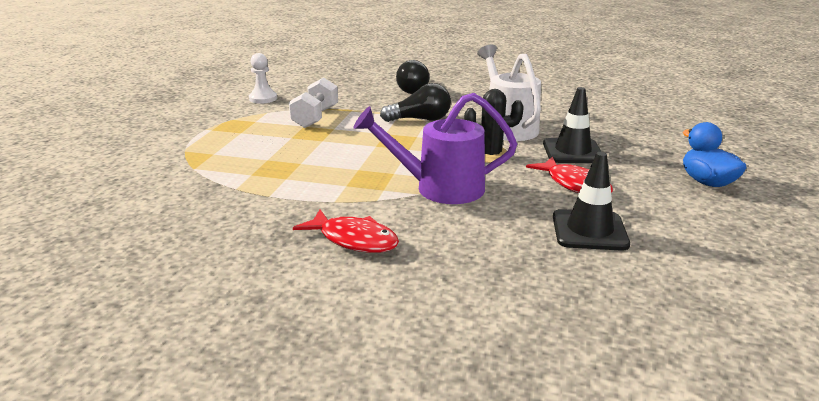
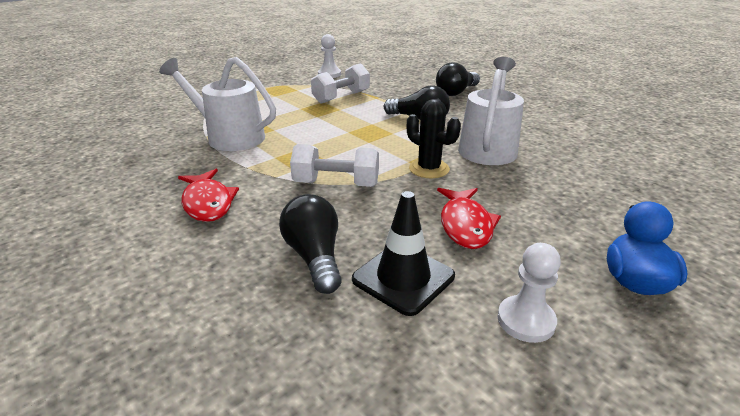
camera: 35 degrees right, 5 degrees up
purple watering can [353,93,517,204] -> white dumbbell [290,144,379,187]
black traffic cone [543,87,601,163] -> none
none -> white watering can [159,57,276,151]
none -> black light bulb [279,194,342,294]
none -> white pawn [497,243,561,343]

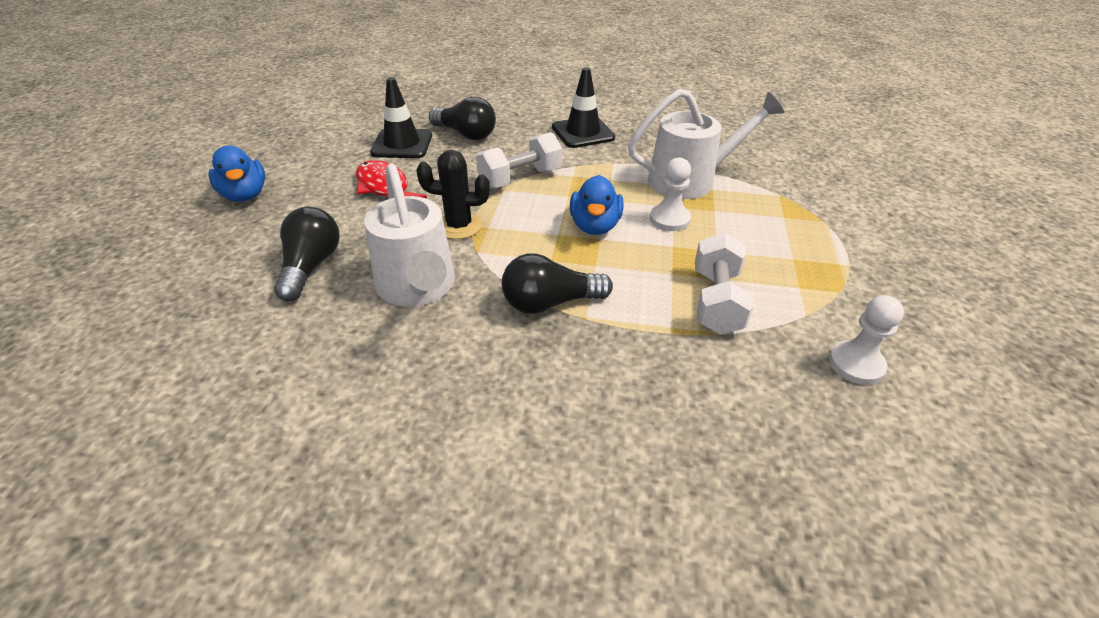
camera: 140 degrees right, 10 degrees up
red fish [178,169,239,222] -> black traffic cone [552,67,615,148]
black light bulb [436,62,480,96] -> black light bulb moved to [274,207,340,301]
white pawn [497,243,561,343] -> white pawn moved to [650,157,691,231]
none -> blue duck [570,175,624,235]

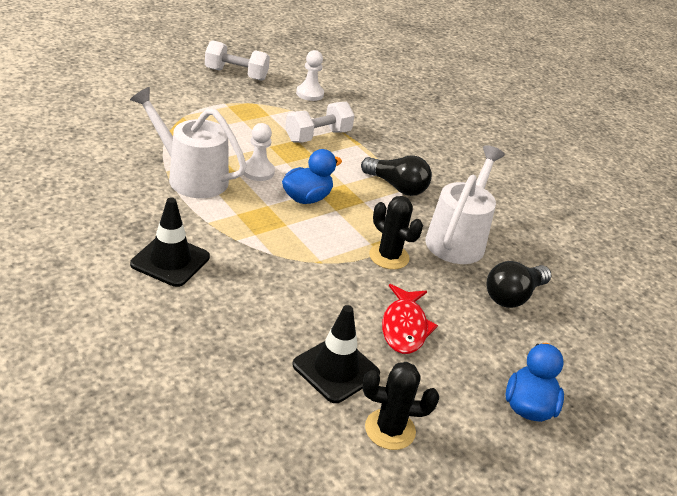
camera: 140 degrees left, 5 degrees down
black light bulb [429,97,496,140] -> none
white dumbbell [476,132,562,188] -> white dumbbell moved to [205,40,270,81]
none -> black cactus [363,362,439,450]

